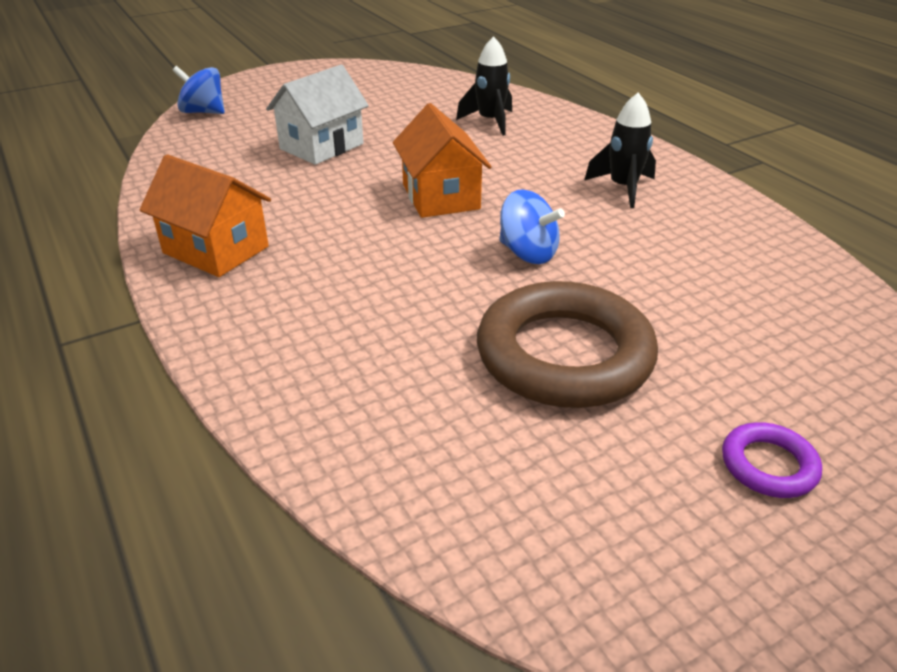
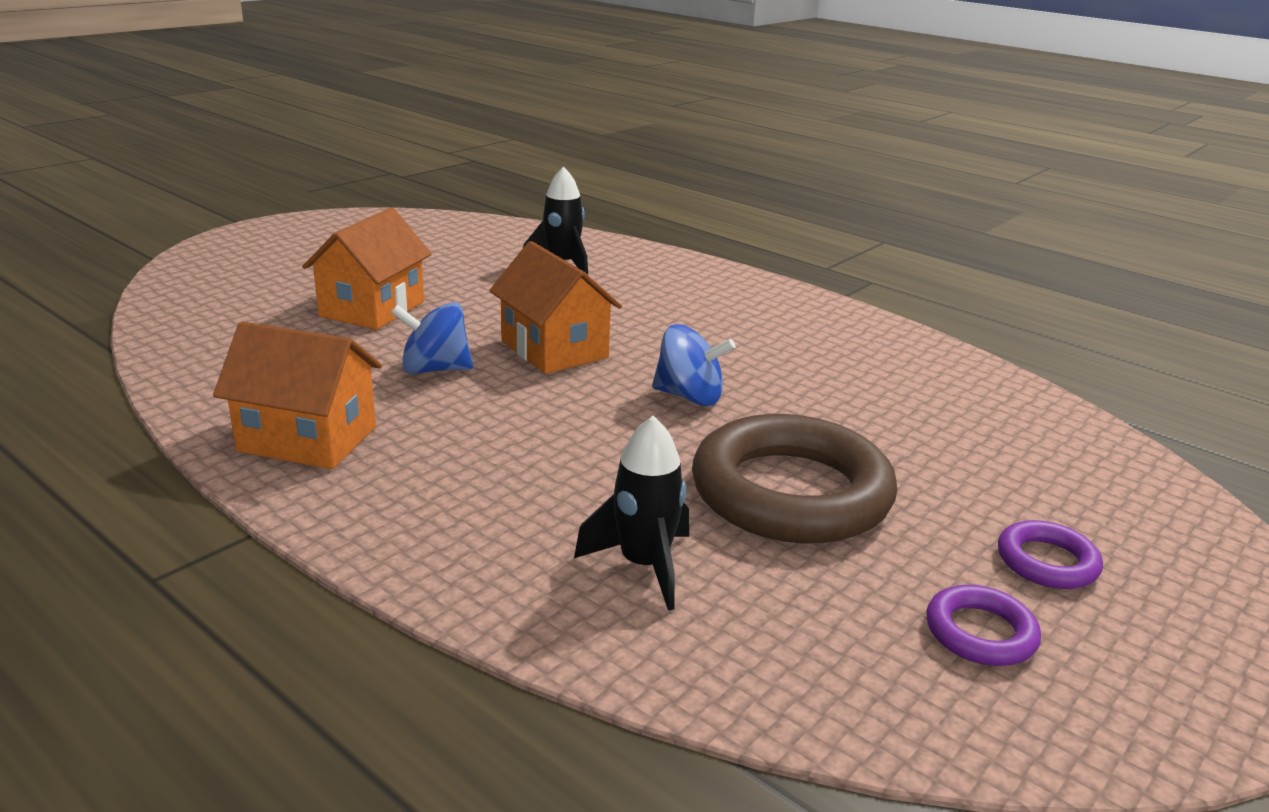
camera: 20 degrees left, 10 degrees down
blue spinning top [172,66,225,114] -> blue spinning top moved to [391,302,473,374]
white house [266,65,369,165] -> orange house [302,208,432,330]
black rocket [585,93,656,208] -> black rocket moved to [574,416,689,611]
none -> purple ring [926,585,1041,666]

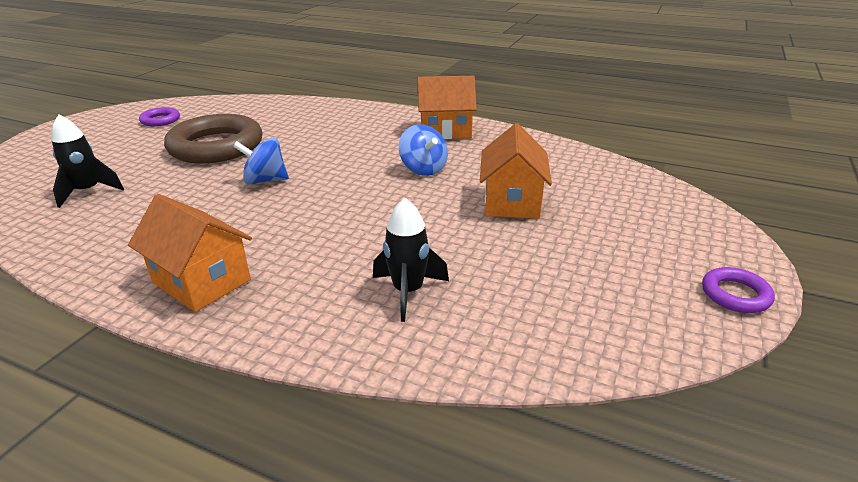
camera: 165 degrees right, 5 degrees up
blue spinning top [391,302,473,374] -> blue spinning top turned 75 degrees clockwise [399,124,448,176]
orange house [489,241,622,374] -> orange house moved to [128,194,252,312]
black rocket [574,416,689,611] -> black rocket moved to [51,114,124,208]
purple ring [998,520,1103,589] -> purple ring moved to [702,267,775,313]

